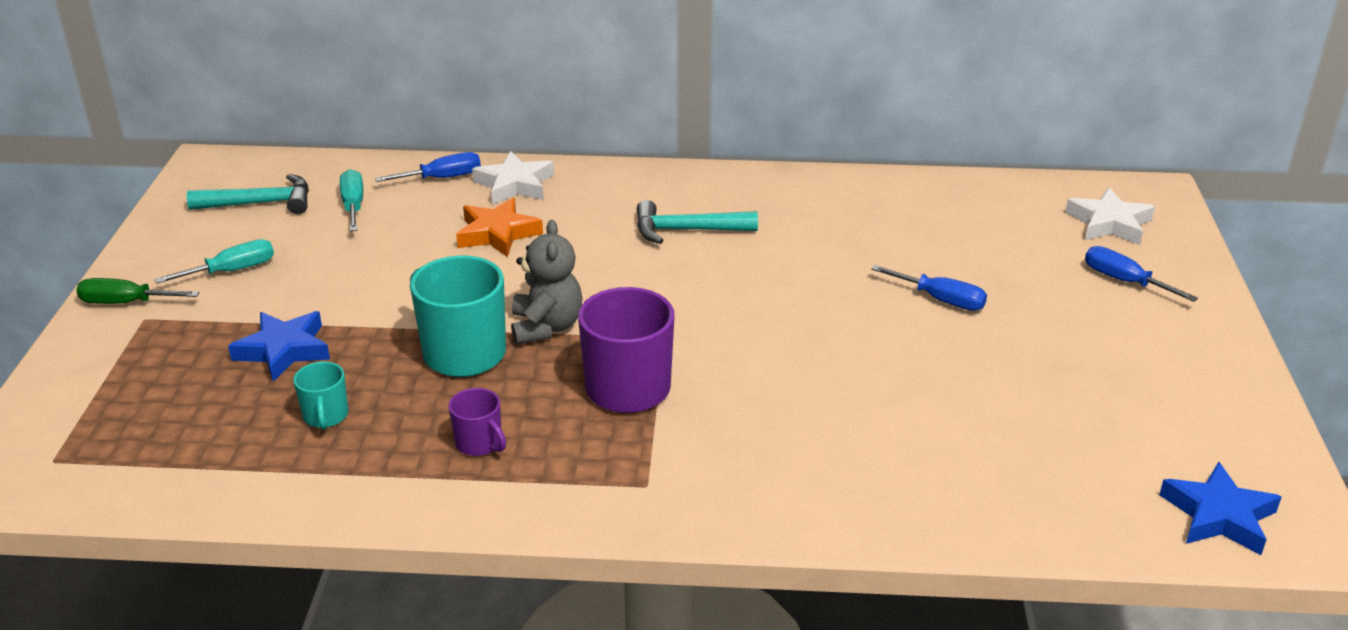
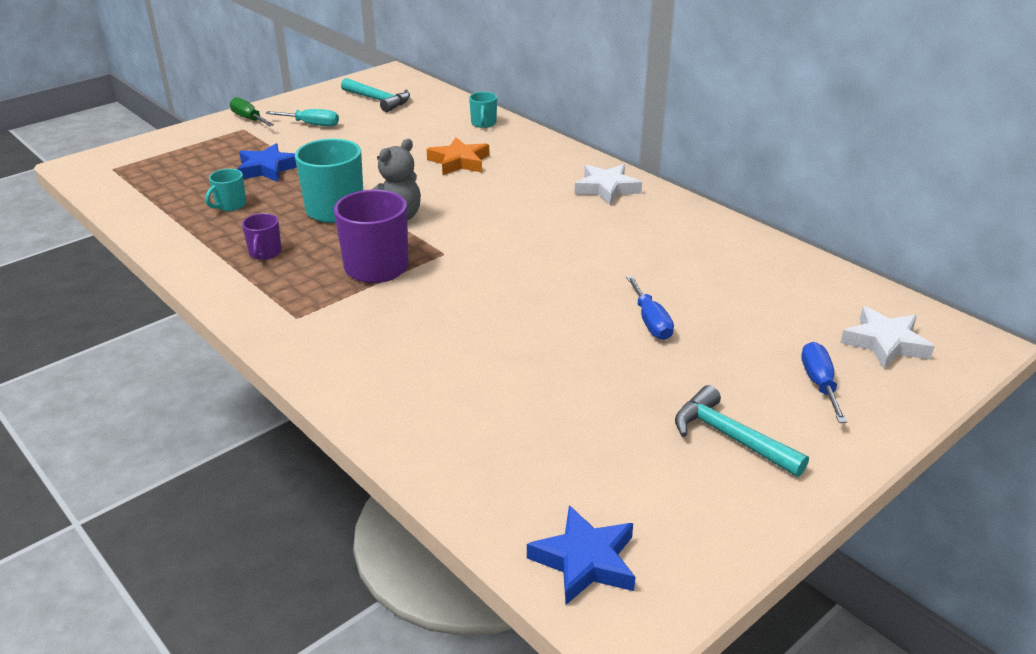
camera: 45 degrees right, 0 degrees up
turquoise screwdriver [340,169,363,231] -> none
blue screwdriver [375,152,481,182] -> turquoise mug [469,92,497,128]
white star [472,151,554,205] -> white star moved to [575,164,642,205]
turquoise hammer [637,200,758,244] -> turquoise hammer moved to [675,385,809,477]

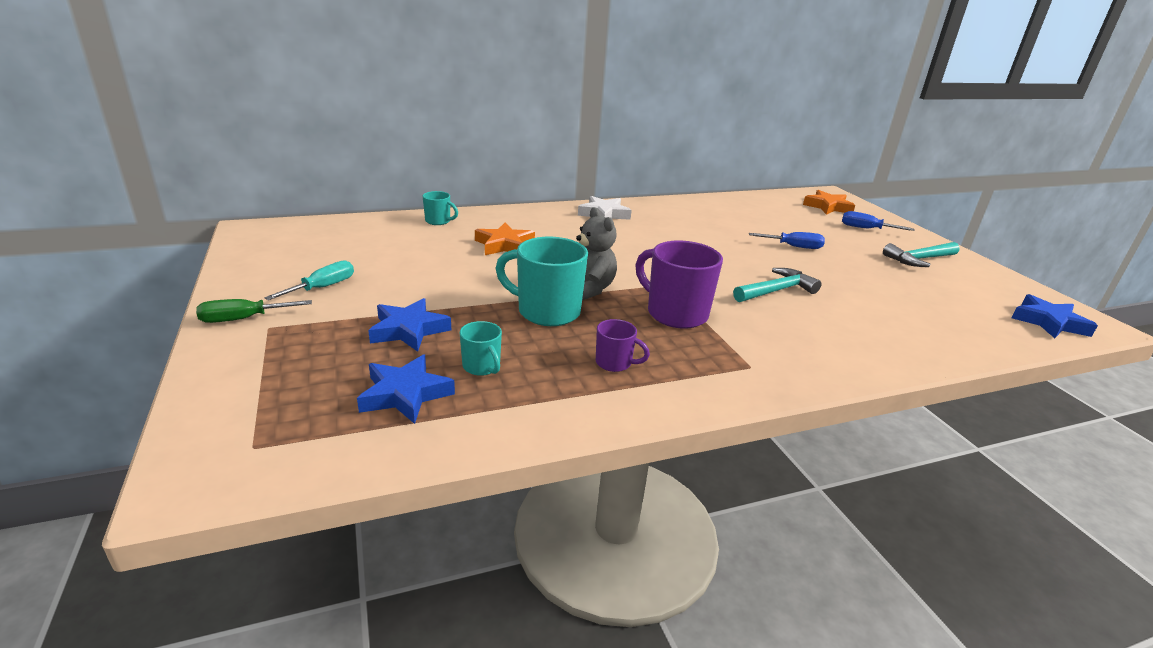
camera: 70 degrees left, 5 degrees down
turquoise hammer [341,78,410,112] -> turquoise hammer moved to [733,268,822,302]
white star [840,306,935,369] -> orange star [803,190,855,215]
none -> blue star [357,354,455,424]

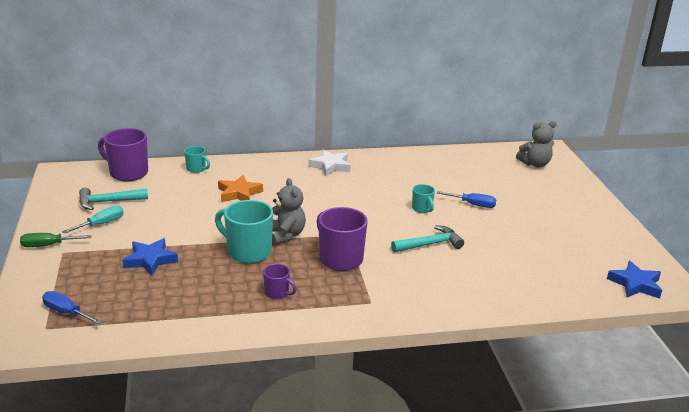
camera: 10 degrees right, 0 degrees up
blue star [357,354,455,424] -> none
turquoise mug [459,321,502,376] -> turquoise mug moved to [412,184,435,213]
orange star [803,190,855,215] -> grey teddy bear [516,121,557,167]
blue screwdriver [842,211,915,231] -> blue screwdriver moved to [42,291,102,324]
turquoise hammer [883,242,960,267] -> turquoise hammer moved to [79,188,148,210]
none -> purple mug [98,128,148,181]

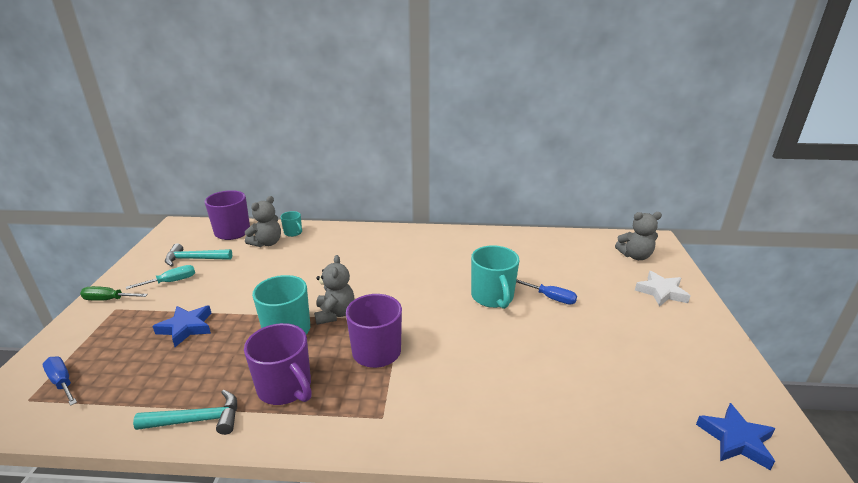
camera: 15 degrees right, 0 degrees up
orange star [218,175,263,202] -> none
purple mug [263,264,297,299] -> purple mug [244,323,312,405], size x1.94
white star [309,150,351,176] -> white star moved to [635,271,691,307]
turquoise hammer [391,225,464,253] -> turquoise hammer moved to [133,390,237,435]
turquoise mug [412,184,435,213] -> turquoise mug [471,245,519,309], size x1.94
none -> grey teddy bear [245,196,281,247]

